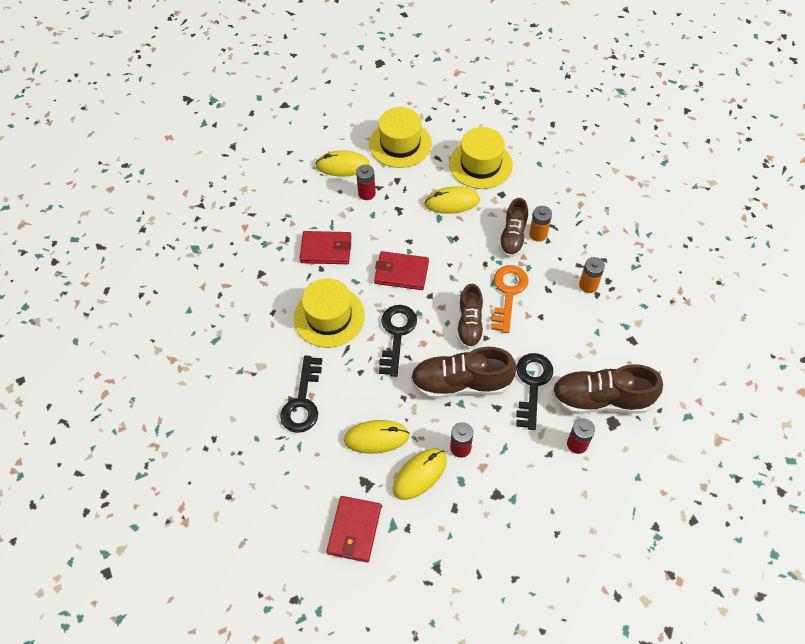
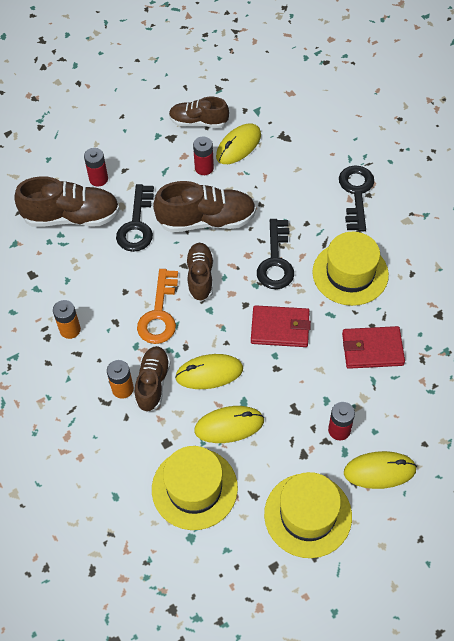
camera: 175 degrees right, 0 degrees up
red wallet [326,496,381,562] -> none
yellow mouse [344,420,410,454] -> yellow mouse moved to [175,354,243,389]
none -> brown shoe [169,97,229,128]

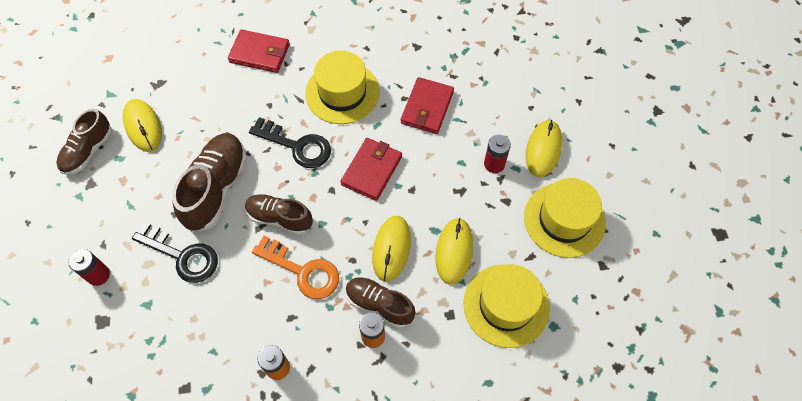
camera: 70 degrees left, 5 degrees up
brown shoe [14,176,120,227] -> none
red battery [193,137,214,175] -> none
black key [339,165,374,232] -> red wallet [228,29,290,73]

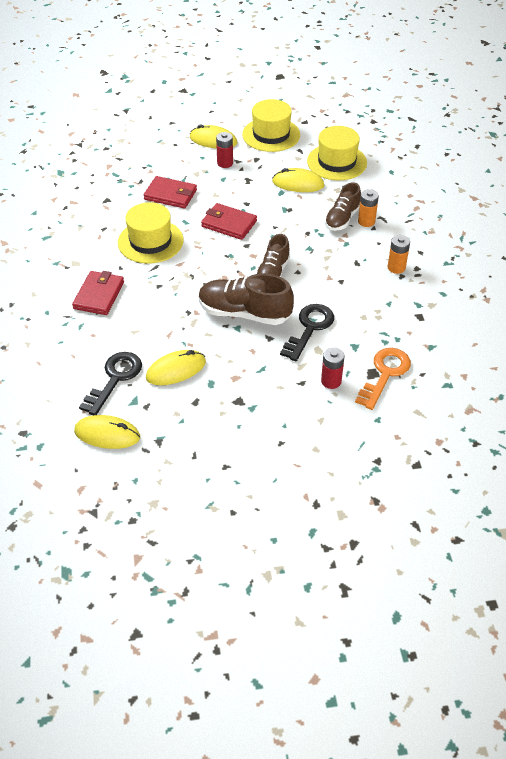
camera: 90 degrees left, 15 degrees down
brown shoe [56,109,112,175] -> none
black key [249,117,331,168] -> black key moved to [79,352,142,416]
orange key [252,236,339,299] -> orange key moved to [355,348,411,410]
yellow mouse [372,216,411,282] -> yellow mouse moved to [74,415,140,449]

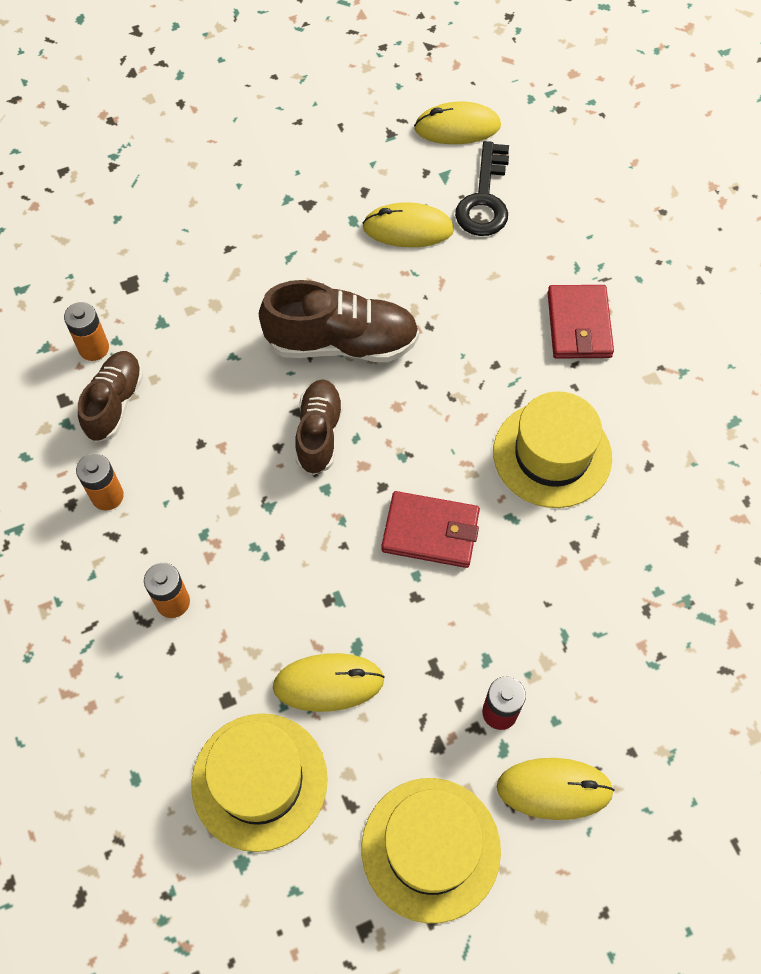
camera: 165 degrees right, 15 degrees up
red wallet [144,176,197,209] -> none
yellow mouse [146,350,206,385] -> yellow mouse turned 45 degrees clockwise [362,202,454,247]
black key [280,304,334,361] -> none
red battery [321,347,345,389] -> none
brown shoe [325,182,361,231] -> brown shoe moved to [78,351,144,442]
orange key [355,348,411,410] -> none
none -> orange battery [64,302,109,361]

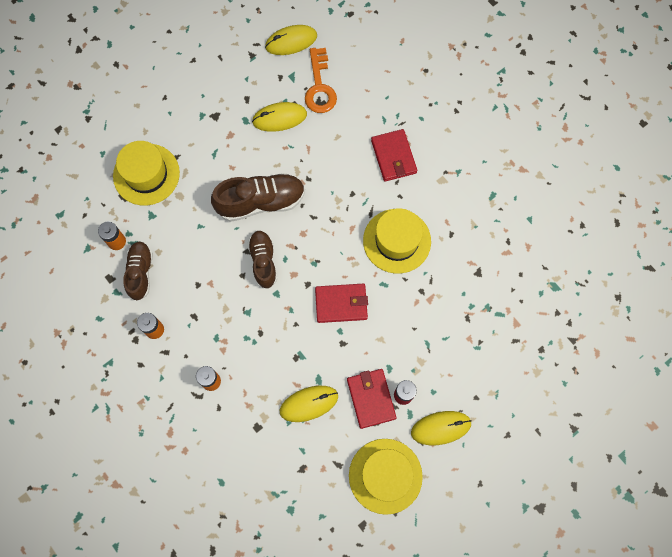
camera: 15 degrees left, 10 degrees up
yellow hat [191,713,328,852] -> yellow hat moved to [113,141,180,206]
black key [455,141,509,236] -> orange key [305,48,337,113]
none -> red wallet [347,369,397,429]

